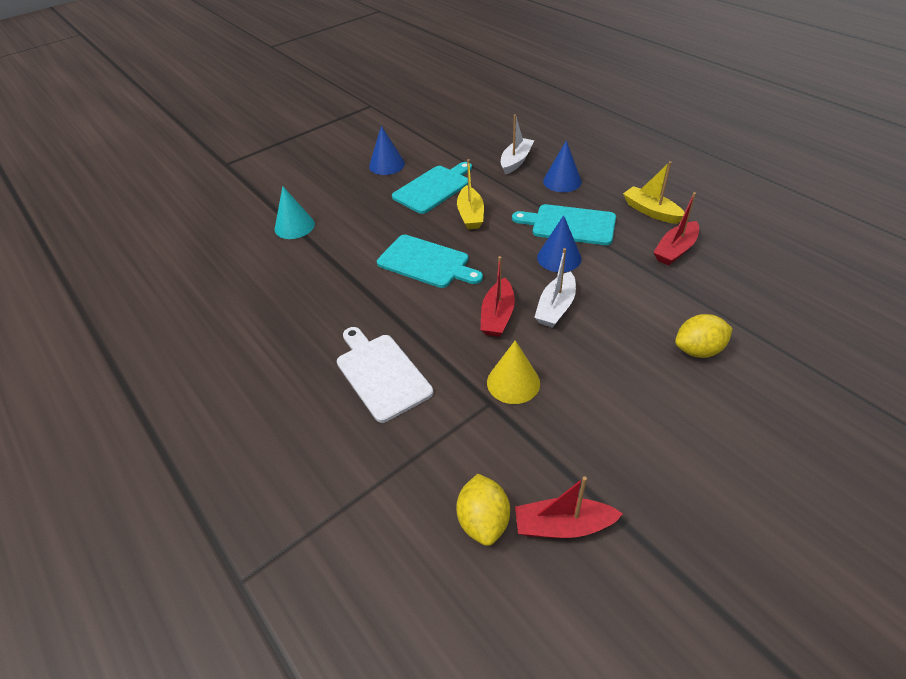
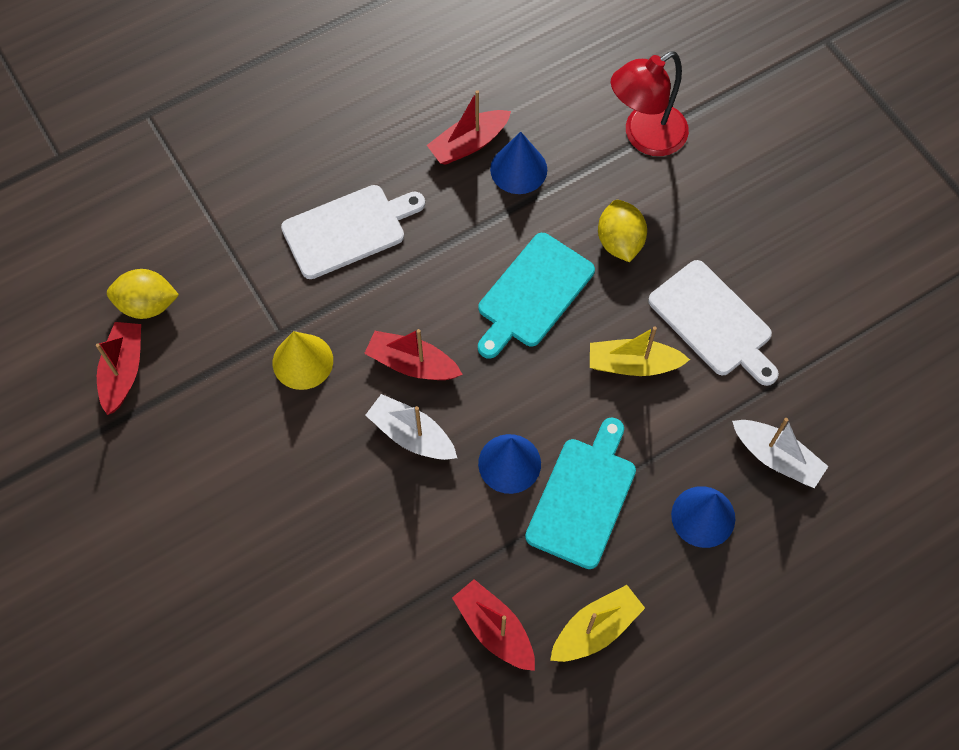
camera: 95 degrees right, 20 degrees up
turquoise cone [275,186,315,239] -> red lamp [611,51,689,156]
blue cone [369,126,405,175] -> blue cone moved to [490,132,547,194]
turquoise cutting board [392,162,472,214] -> white cutting board [648,260,779,386]
yellow lemon [675,314,733,358] -> yellow lemon moved to [598,200,647,262]
none -> red boat [427,90,511,165]

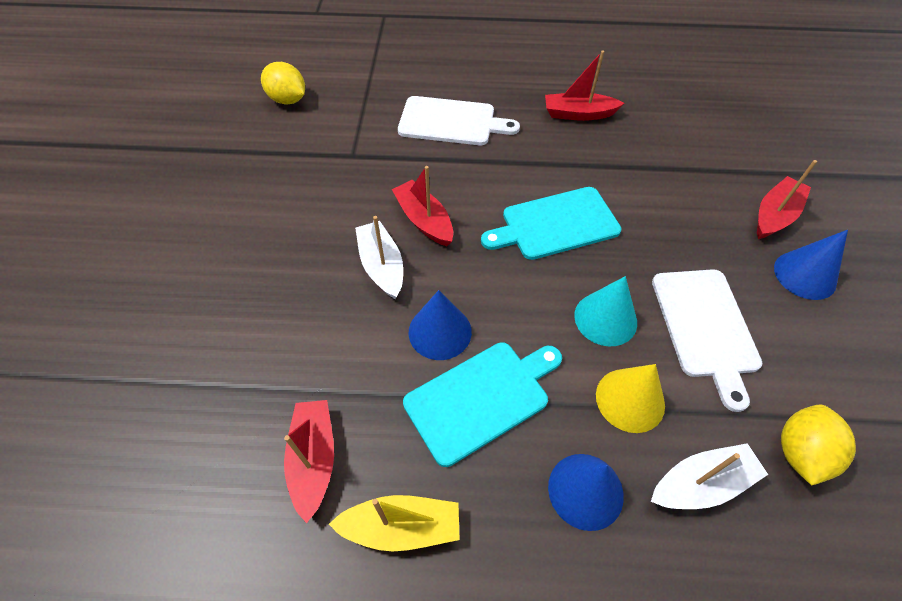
camera: 35 degrees right, 10 degrees down
red boat [96,322,141,415] -> red boat moved to [757,160,817,239]
yellow cone [273,331,333,390] -> yellow cone moved to [596,364,665,433]
blue cone [490,132,547,194] -> blue cone moved to [774,230,848,300]
yellow boat [590,326,690,376] -> turquoise cone [574,276,637,346]
yellow lemon [598,200,647,262] -> yellow lemon moved to [781,405,856,485]
red lamp [611,51,689,156] -> none
white boat [732,418,828,488] -> white boat turned 90 degrees counterclockwise [651,443,768,509]

